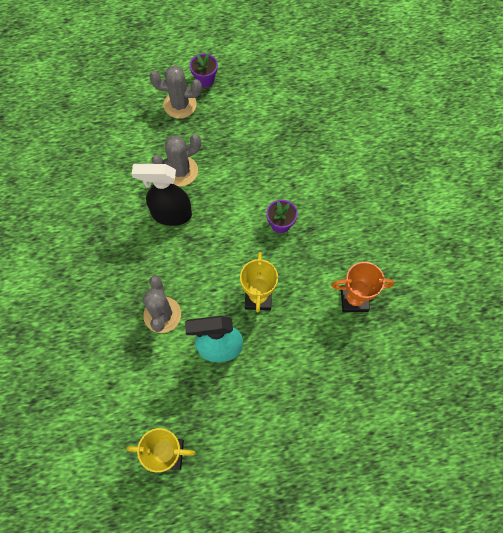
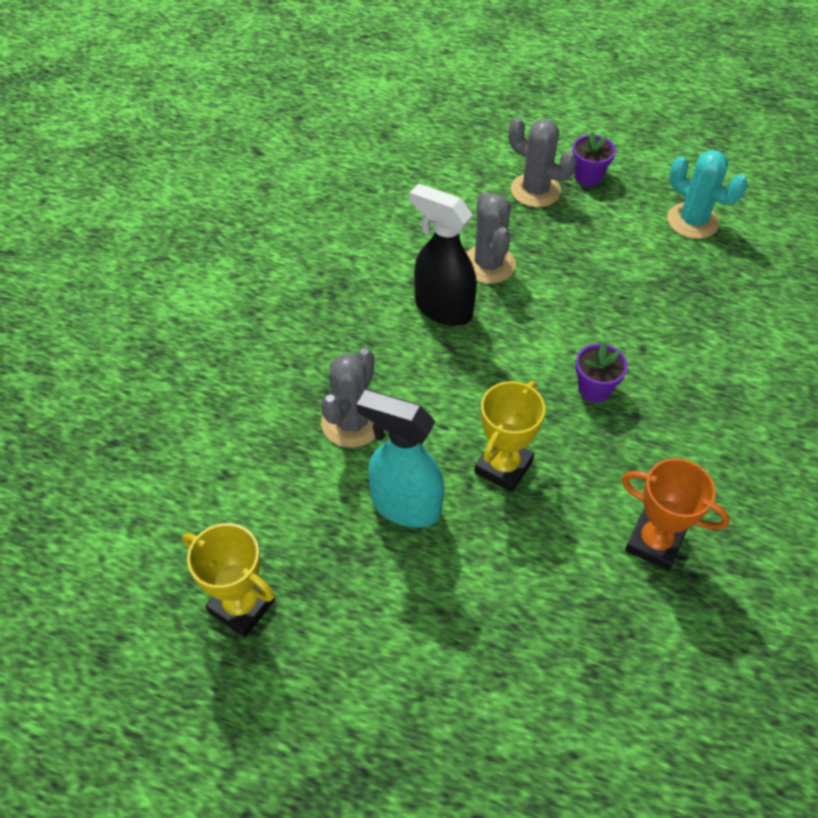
camera: 30 degrees right, 15 degrees down
grey cactus [151,134,201,186] -> grey cactus turned 75 degrees clockwise [466,192,516,284]
none -> turquoise cactus [667,150,748,239]

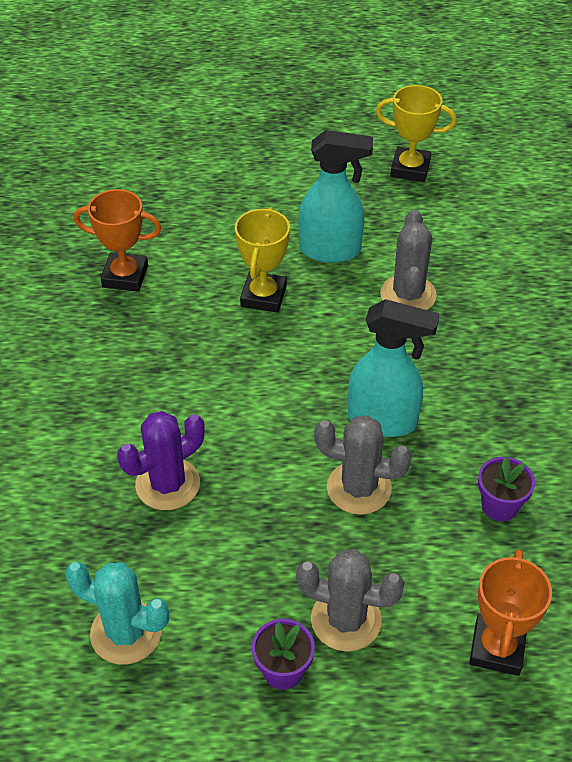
camera: 160 degrees right, 5 degrees down
black spray bottle [409,183,477,326] -> turquoise spray bottle [348,299,440,437]
grey cactus [466,192,516,284] -> grey cactus turned 45 degrees counterclockwise [314,415,412,515]
purple flower pot [575,343,628,403] -> purple flower pot moved to [478,456,535,521]
none -> purple cactus [117,411,205,510]
none -> orange trophy [469,549,552,676]

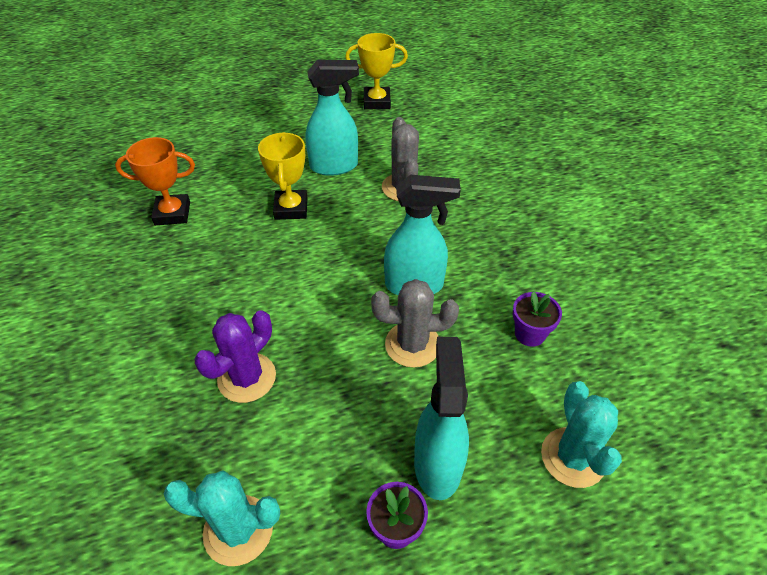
camera: 15 degrees left, 0 degrees up
grey cactus [296,549,404,652] -> turquoise spray bottle [414,337,469,500]
orange trophy [469,549,552,676] -> turquoise cactus [541,381,622,488]

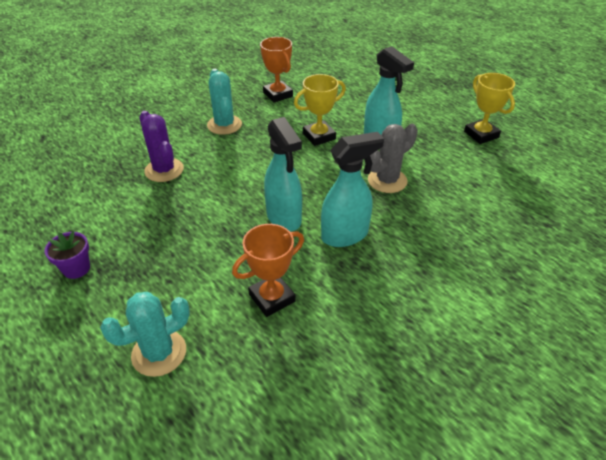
camera: 65 degrees right, 5 degrees down
turquoise cactus [164,470,280,566] -> turquoise cactus moved to [207,69,242,135]
purple cactus [194,310,276,403] -> purple cactus turned 45 degrees clockwise [139,111,184,182]
grey cactus [371,279,459,368] -> none
turquoise spray bottle [414,337,469,500] -> turquoise spray bottle moved to [321,132,384,247]
purple flower pot [513,291,562,347] -> orange trophy [232,224,304,317]

